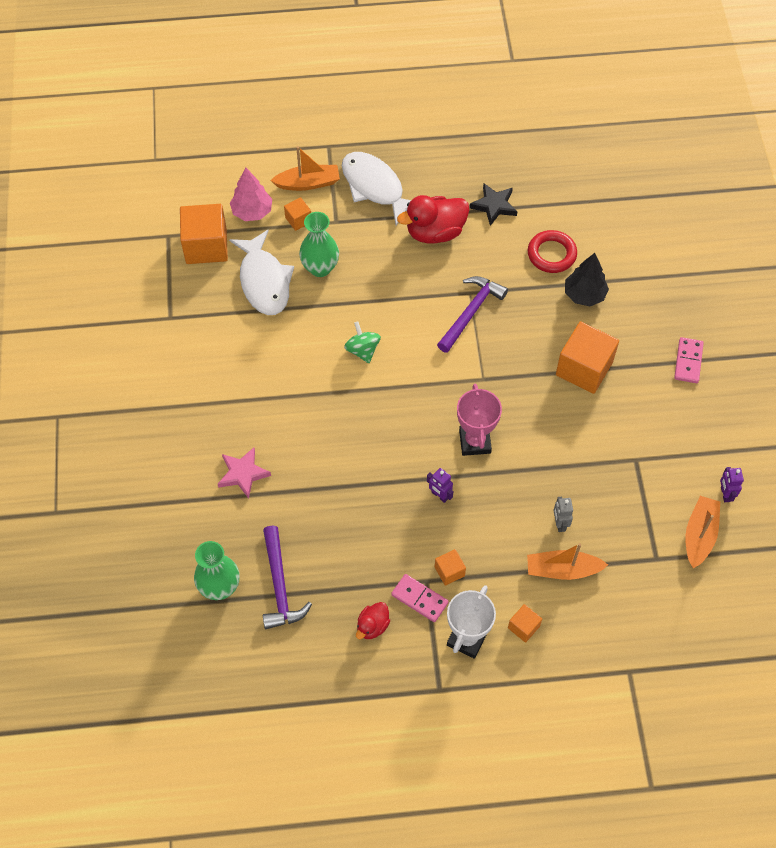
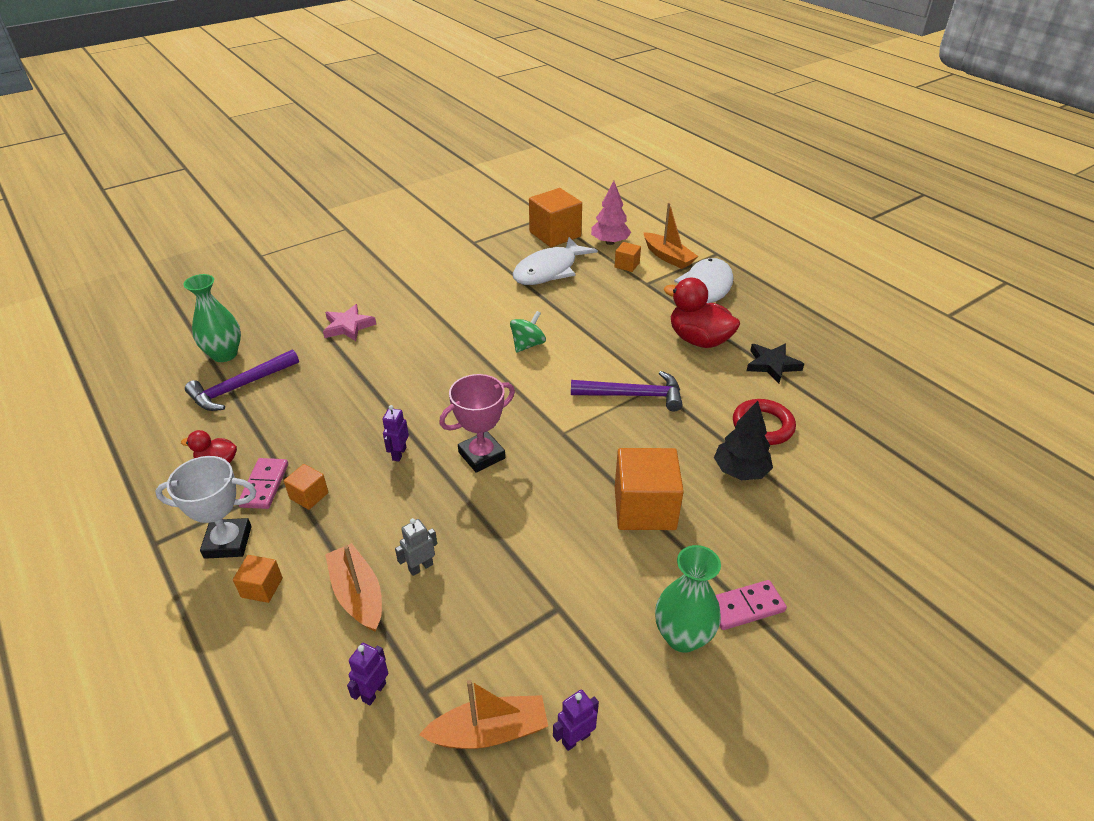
camera: 60 degrees right, 20 degrees down
green vase [299,212,339,277] -> green vase moved to [655,545,721,653]
none -> purple robot [347,643,388,705]

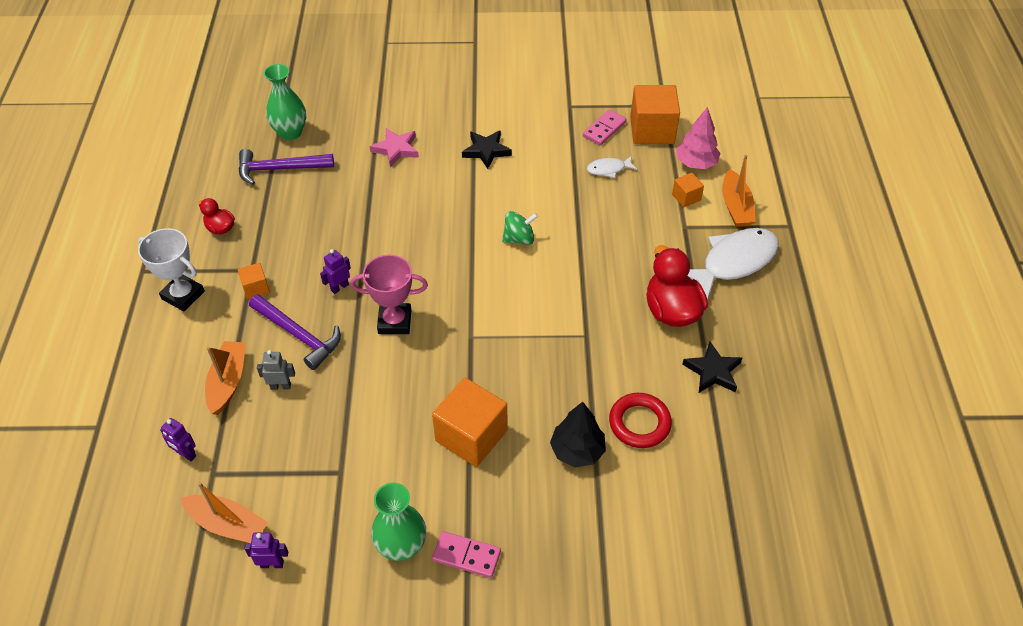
camera: 35 degrees right, 10 degrees up
orange cube [233,555,283,603] -> none
pink domino [238,458,288,509] -> pink domino moved to [583,110,627,146]
purple robot [347,643,388,705] -> purple robot turned 120 degrees counterclockwise [160,418,196,461]
white fish [513,237,598,285] -> white fish [587,156,637,178], size x0.48
purple hammer [571,371,683,412] -> purple hammer moved to [249,294,341,370]
none -> black star [462,130,512,169]

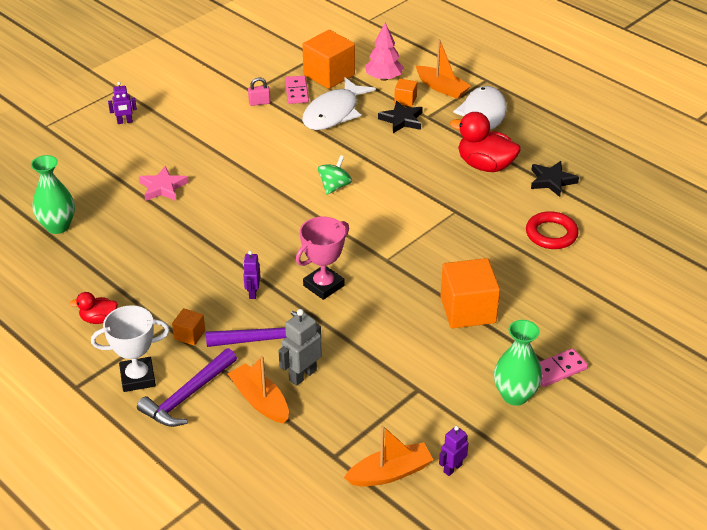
camera: 45 degrees left, 10 degrees down
purple robot [160,418,196,461] -> purple robot moved to [108,82,137,124]
purple hammer [238,149,334,185] -> purple hammer moved to [137,348,237,427]
grey robot [257,350,295,390] -> grey robot [278,309,322,386], size x1.53
black star [462,130,512,169] -> black star moved to [378,101,423,133]
black tree [550,402,606,467] -> none
white fish [587,156,637,178] -> white fish [302,77,376,130], size x2.08
none -> pink padlock [248,78,270,106]

